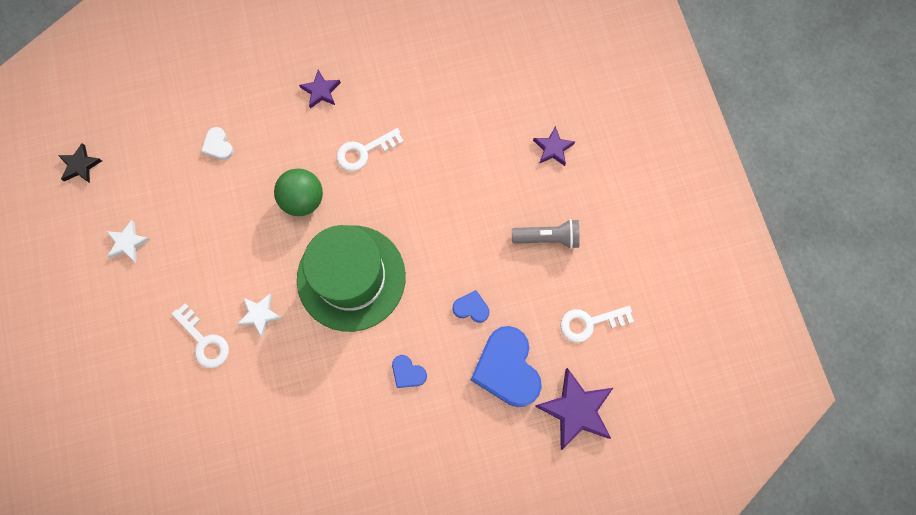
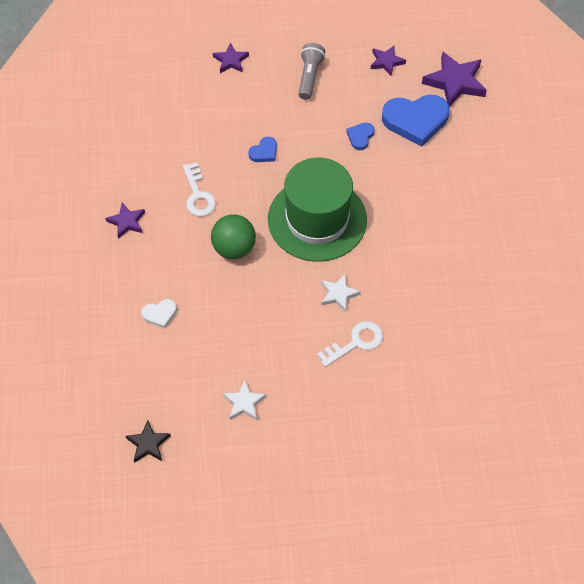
camera: 80 degrees left, 15 degrees down
blue heart [392,355,427,388] -> blue heart moved to [248,137,277,162]
white key [560,306,634,343] -> purple star [371,46,406,76]

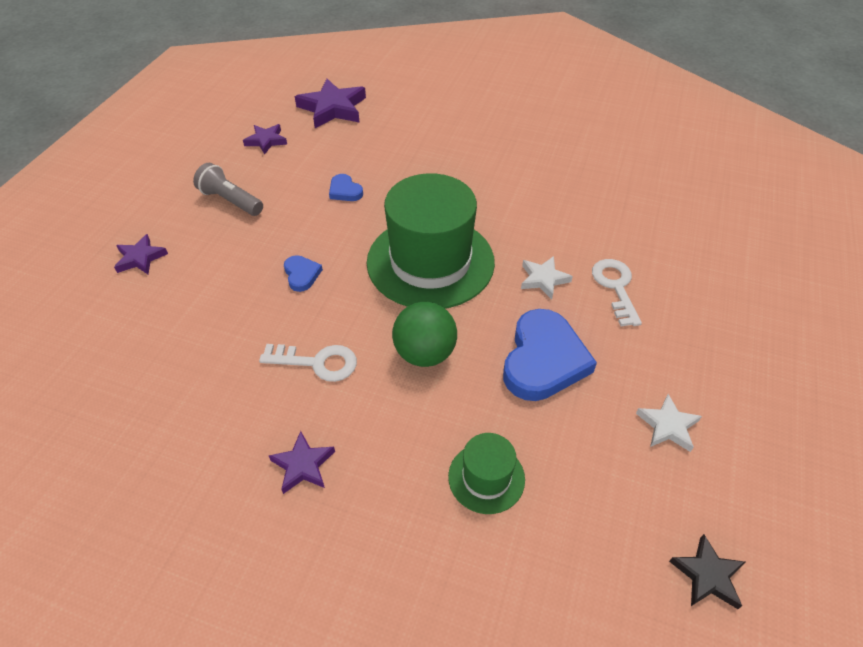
camera: 65 degrees left, 10 degrees down
white heart [141,299,177,329] -> green hat [448,433,525,514]
blue heart [382,95,450,147] -> blue heart moved to [503,309,597,401]

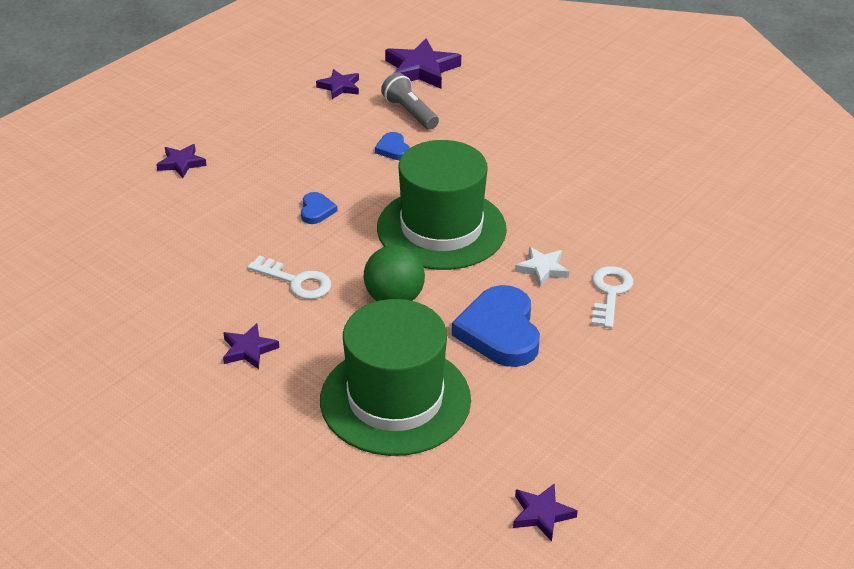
camera: 20 degrees right, 10 degrees down
grey flashlight [193,163,263,216] -> grey flashlight moved to [381,73,439,130]
green hat [448,433,525,514] -> green hat [320,299,471,456], size x2.16
blue heart [503,309,597,401] -> blue heart turned 135 degrees clockwise [452,285,540,367]
white star [636,394,702,452] -> none
black star [669,534,746,609] -> purple star [513,483,578,541]

